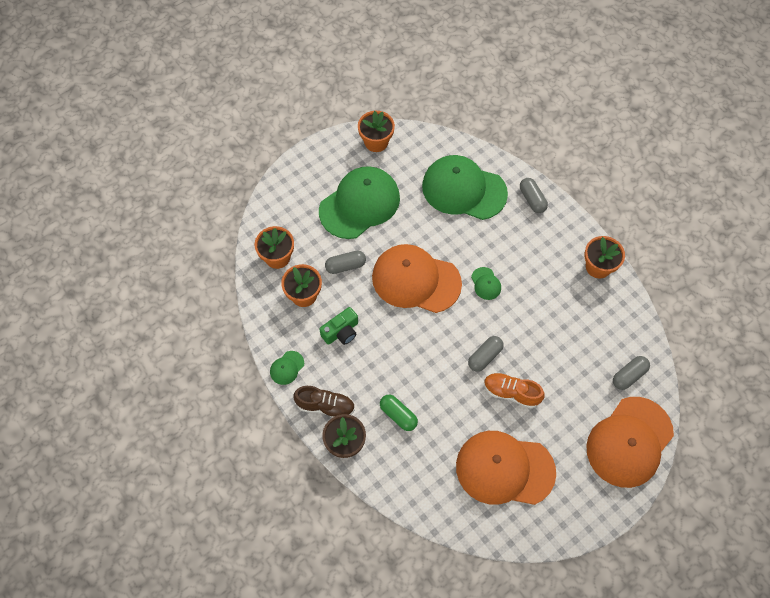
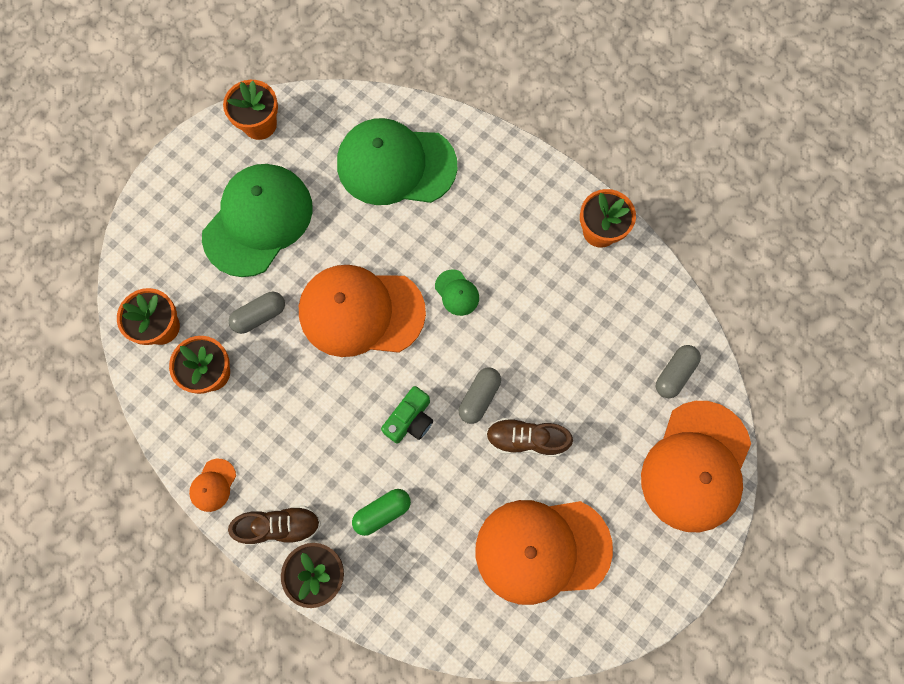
camera: 15 degrees left, 10 degrees up
green cap [270,351,304,385] -> orange cap [189,459,236,512]
green camera [319,307,358,345] -> green camera moved to [381,386,433,444]
green capsule [380,395,418,431] -> green capsule turned 60 degrees counterclockwise [352,489,411,536]
orange shoe [484,373,545,409] -> brown shoe [486,418,573,457]
grey capsule [520,178,548,213] -> none

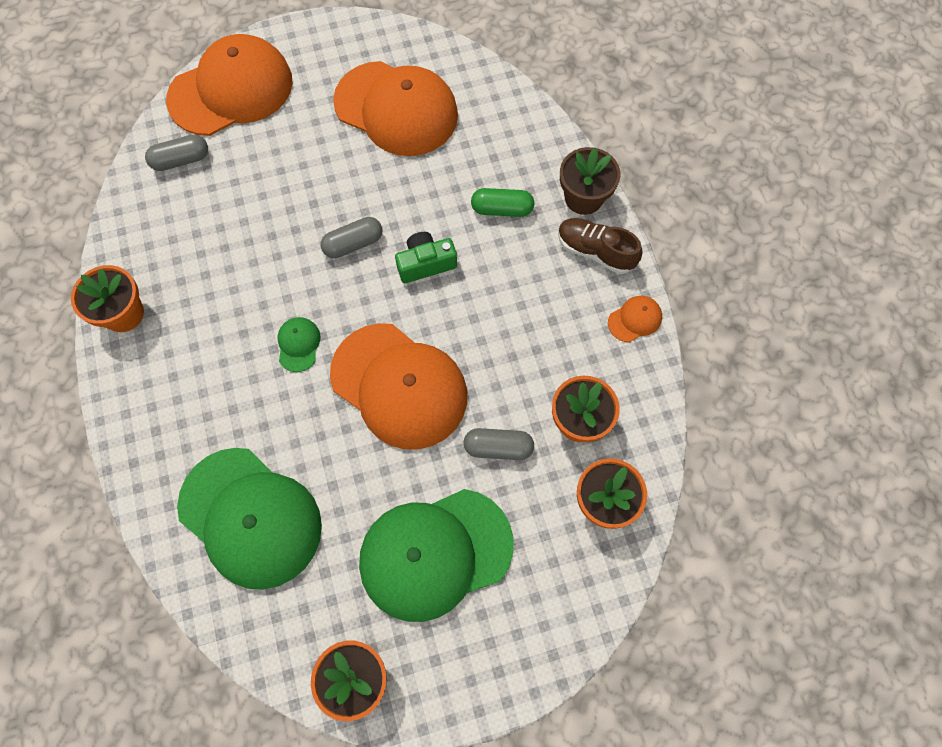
camera: 145 degrees left, 5 degrees down
brown shoe [486,418,573,457] -> none

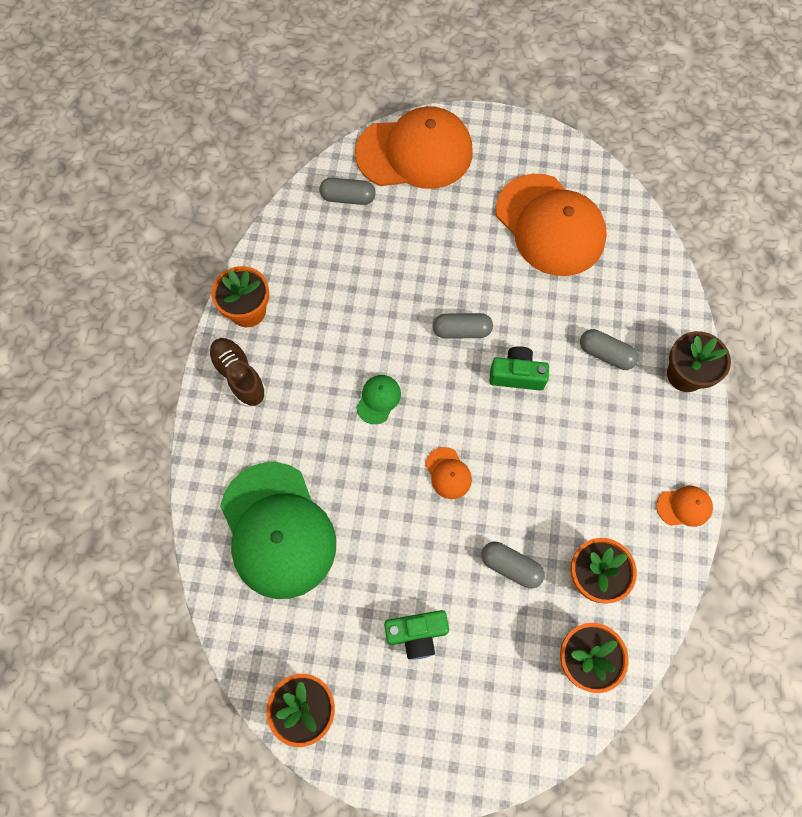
camera: 25 degrees right, 0 degrees up
orange cap [330,323,467,449] -> orange cap [425,447,472,499], size x0.40
green cap [359,489,514,622] -> green camera [384,610,449,659]
green capsule [471,188,534,217] -> grey capsule [580,329,639,370]
brown shoe [558,218,643,274] -> brown shoe moved to [209,338,267,407]

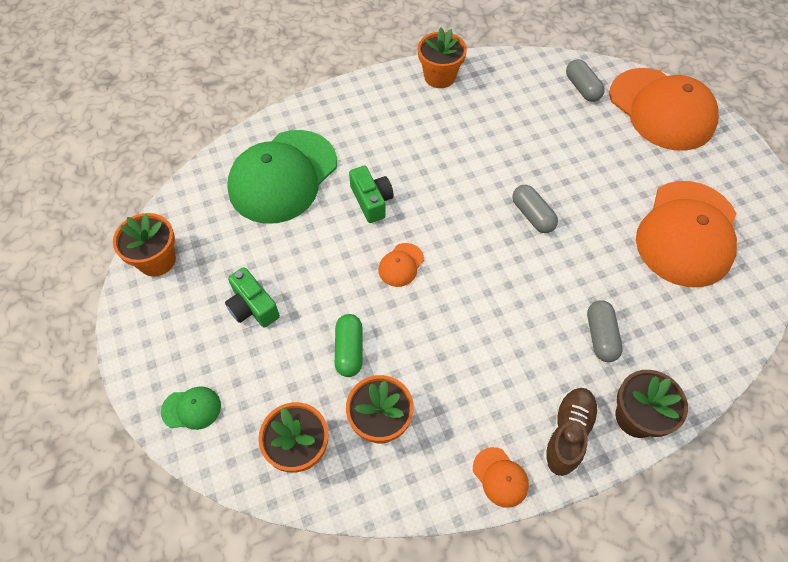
camera: 60 degrees right, 10 degrees down
brown shoe [209,338,267,407] -> brown shoe moved to [543,388,599,476]
green cap [356,375,401,424] -> green cap moved to [161,387,221,430]
grey capsule [481,542,544,589] -> green capsule [335,314,362,377]
green camera [489,346,549,391] -> green camera moved to [349,166,394,223]

